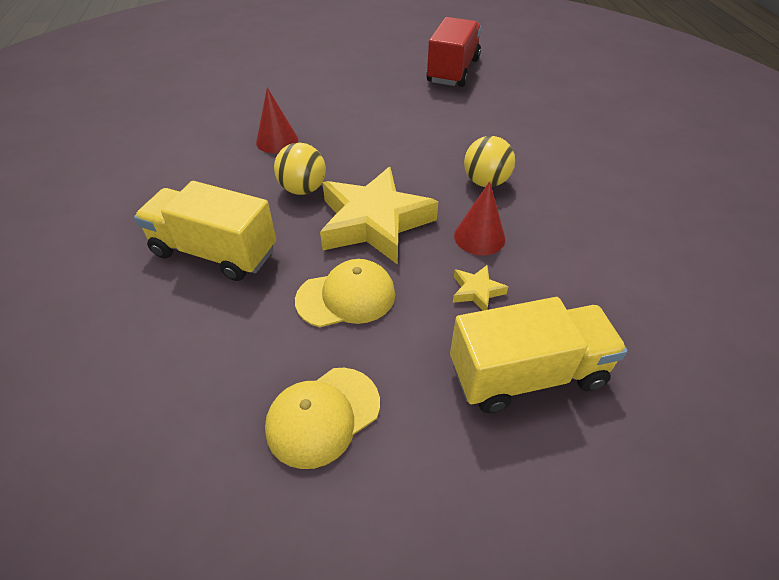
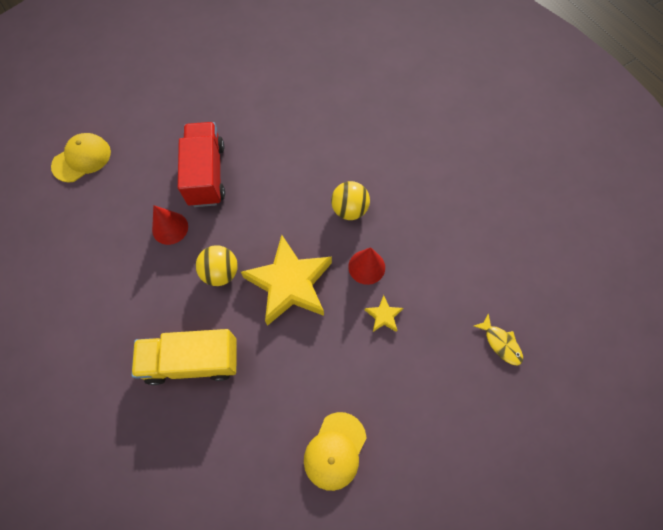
camera: 25 degrees left, 20 degrees up
yellow cap [295,259,395,327] -> yellow cap moved to [51,133,111,183]
red truck [426,17,481,87] -> red truck moved to [178,122,225,207]
yellow truck [450,297,628,413] -> none
none -> yellow fish [474,313,523,365]

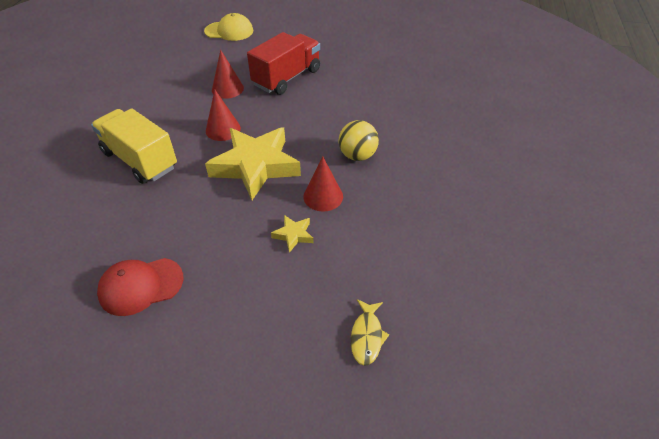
camera: 45 degrees right, 20 degrees down
yellow ball [196,245,238,286] -> red cone [206,90,241,141]
yellow cap [304,412,367,491] -> red cap [97,258,183,316]

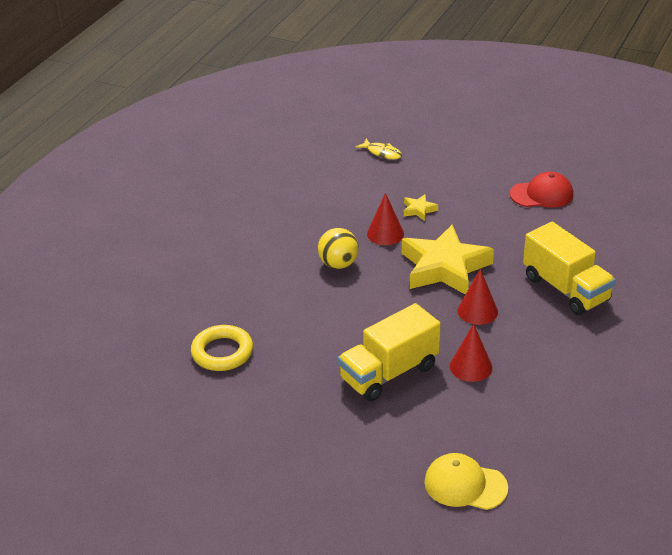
camera: 165 degrees left, 10 degrees down
red truck [247,32,320,95] -> yellow truck [338,303,441,401]
yellow fish [351,299,390,366] -> yellow fish turned 105 degrees clockwise [356,139,402,159]
none -> yellow ring [191,325,253,371]

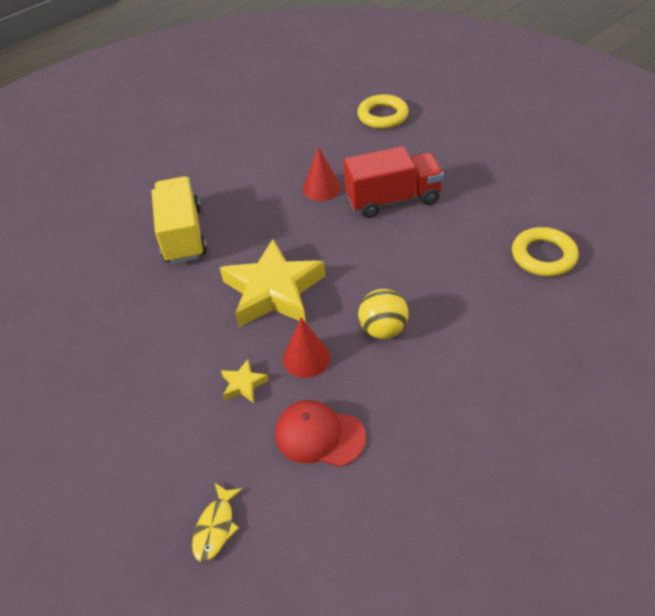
camera: 155 degrees left, 10 degrees up
yellow truck [338,303,441,401] -> red truck [343,146,444,218]
yellow fish [356,139,402,159] -> yellow fish turned 135 degrees counterclockwise [192,483,243,562]
yellow cap [424,453,508,510] -> yellow ring [357,94,409,129]
red cone [458,269,498,325] -> none
red cap [510,172,573,208] -> red cap moved to [275,400,366,467]

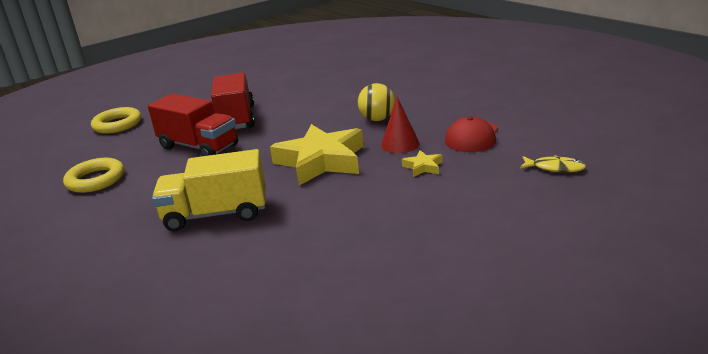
camera: 85 degrees left, 20 degrees down
red cone [303,146,341,201] -> red truck [148,94,238,156]
yellow ring [512,227,579,276] -> yellow ring moved to [63,158,124,193]

